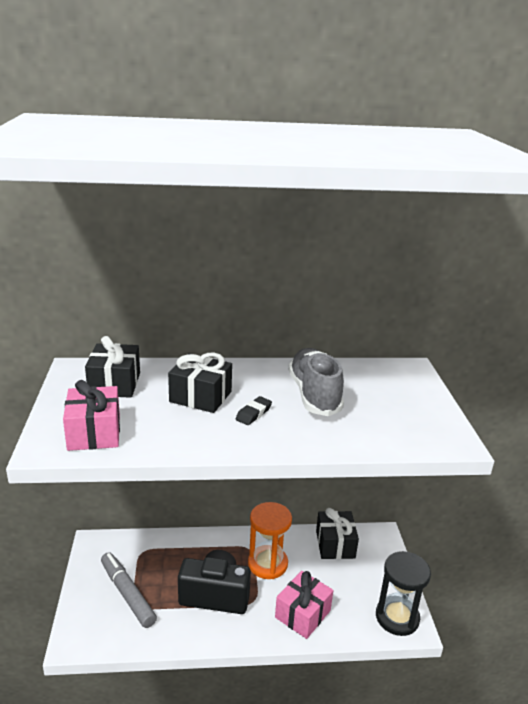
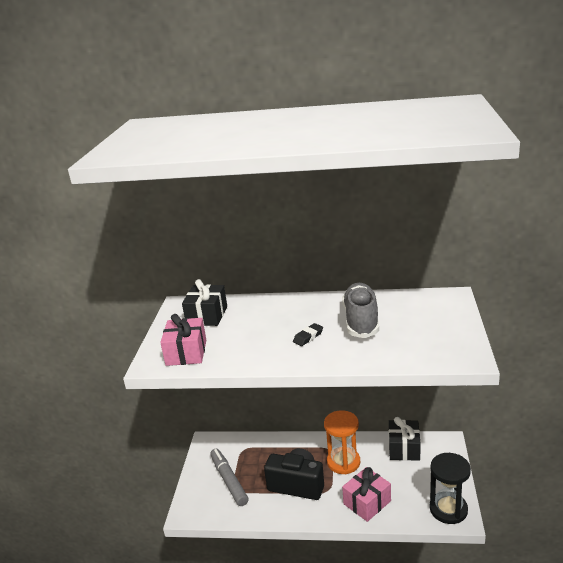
camera: 15 degrees right, 0 degrees up
black gift [168,353,232,413] -> none

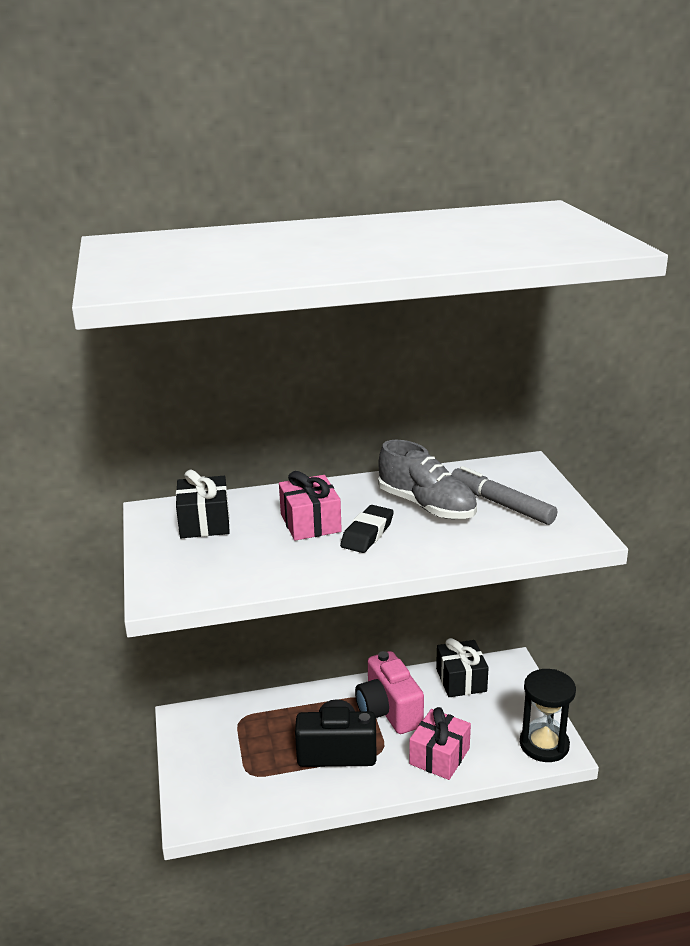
camera: 20 degrees left, 0 degrees up
pink gift [160,314,206,366] -> pink gift moved to [279,471,342,541]
grey marker [210,449,249,506] -> grey marker moved to [451,466,557,525]
black eraser [293,323,323,346] -> black eraser [340,505,394,553], size x1.52
orange hourglass [324,410,360,474] -> pink camera [355,651,424,734]
grey shoe [342,283,379,338] -> grey shoe turned 150 degrees clockwise [378,440,477,519]

